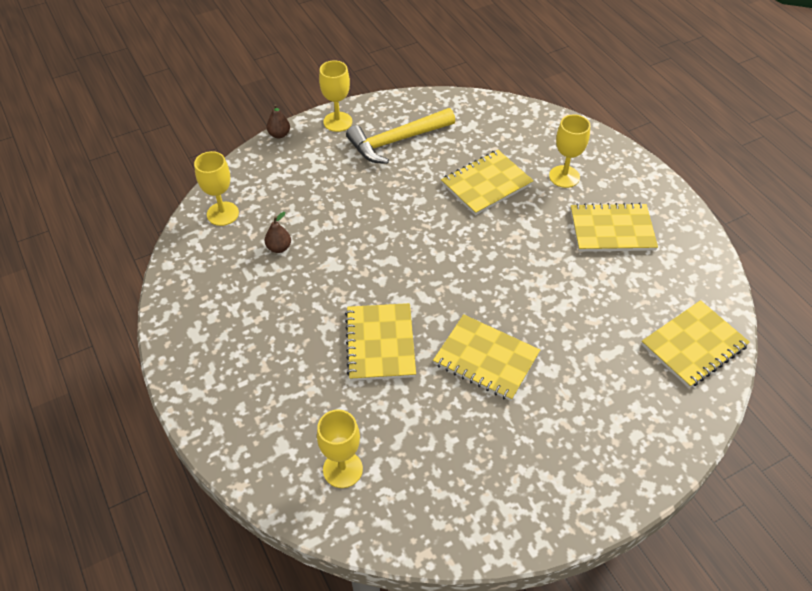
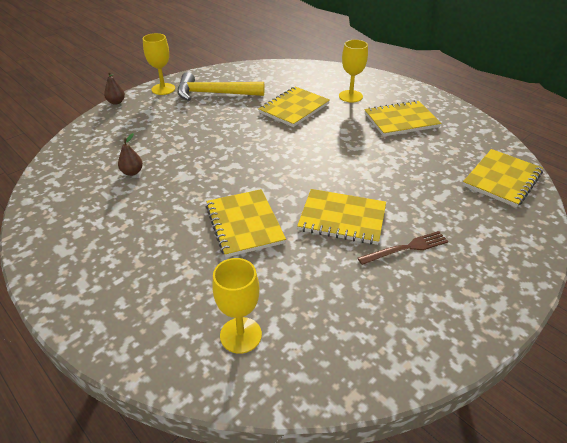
camera: 15 degrees left, 10 degrees down
yellow goblet [194,151,239,226] -> none
yellow hammer [346,108,455,164] -> yellow hammer turned 45 degrees clockwise [178,72,265,101]
none -> brown fork [358,231,448,265]

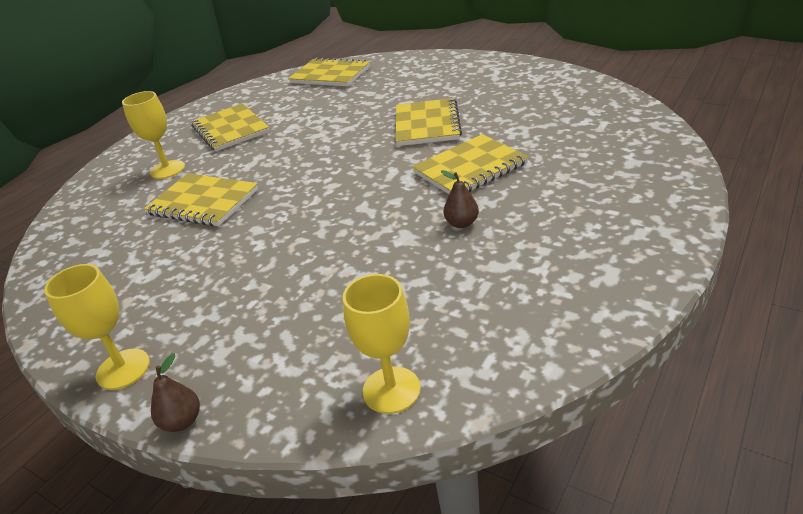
camera: 100 degrees left, 5 degrees down
brown pear [118,133,143,176] -> brown pear moved to [441,170,479,228]
yellow hammer [178,72,265,101] -> none
yellow goblet [212,258,262,354] -> yellow goblet moved to [343,274,421,414]
brown fork [358,231,448,265] -> none

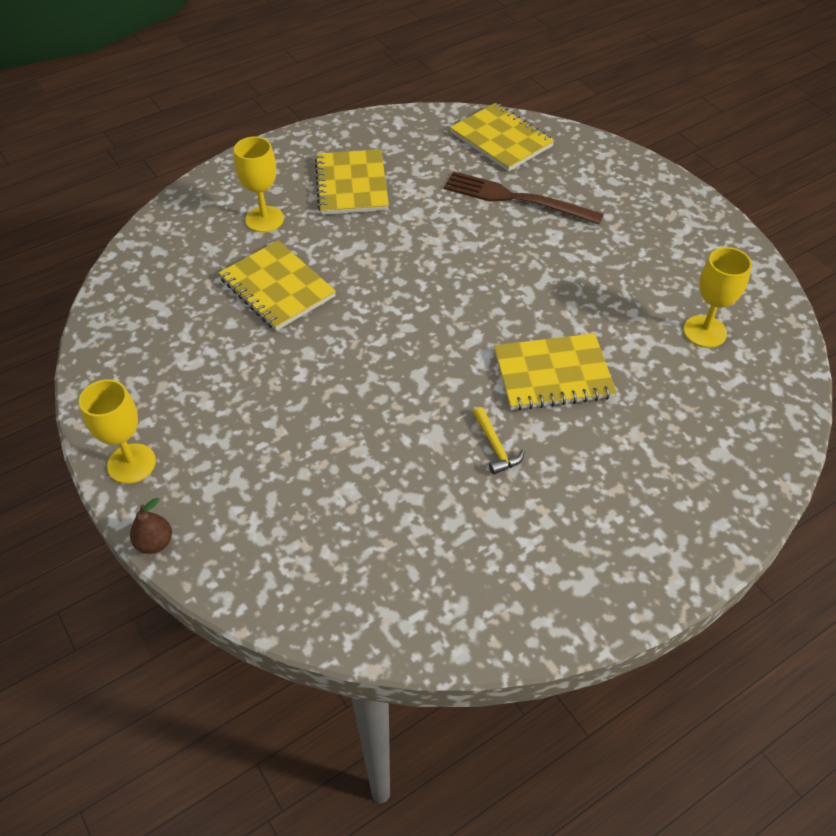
camera: 20 degrees right, 15 degrees up
yellow goblet [343,274,421,414] -> yellow goblet moved to [683,247,752,348]
yellow notebook [396,98,462,146] -> none
brown pear [441,170,479,228] -> yellow hammer [473,407,525,475]
none -> brown fork [443,171,604,225]

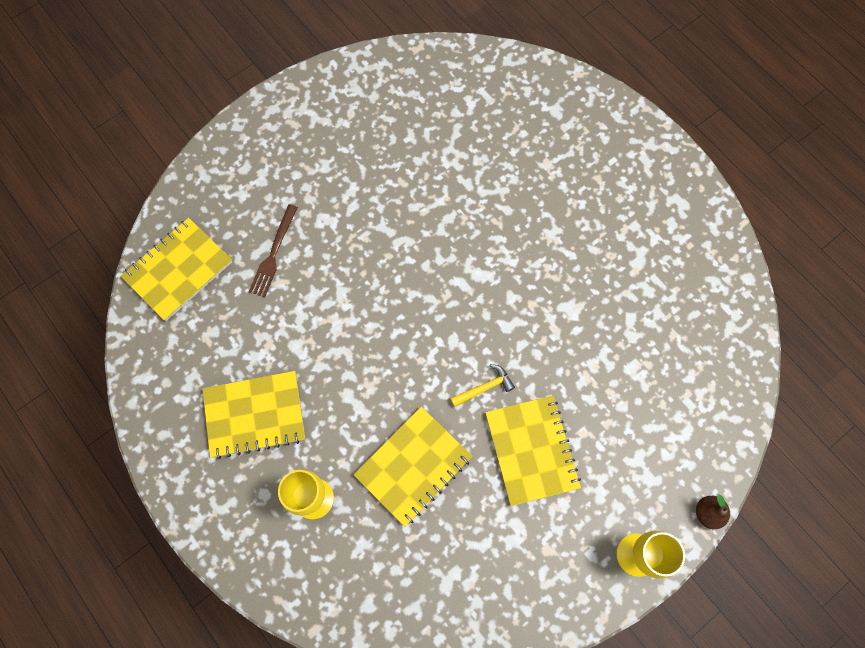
camera: 95 degrees left, 20 degrees up
brown fork [443,171,604,225] -> brown fork [249,204,298,297], size x0.64
yellow hammer [473,407,525,475] -> yellow hammer moved to [450,364,515,407]
yellow notebook [494,333,617,411] -> yellow notebook moved to [485,396,581,506]
yellow goblet [683,247,752,348] -> none

